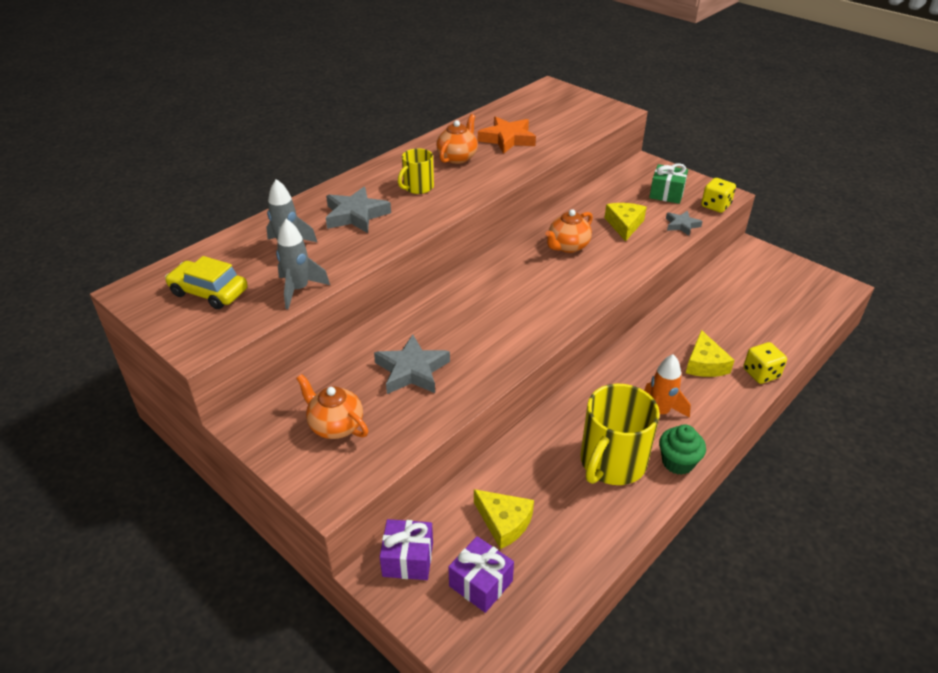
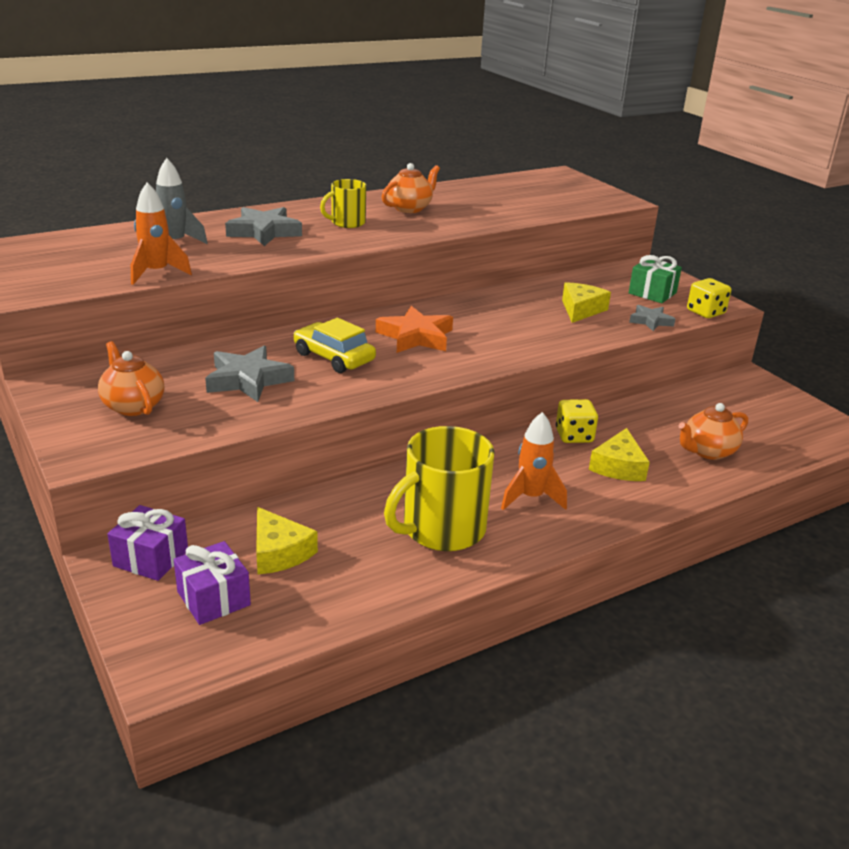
camera: 15 degrees right, 10 degrees down
yellow car [165,256,248,309] -> yellow car moved to [294,318,376,373]
grey rocket [276,219,330,309] -> orange rocket [131,182,192,285]
orange star [478,116,536,154] -> orange star moved to [376,306,453,353]
orange teapot [545,209,593,253] -> orange teapot moved to [679,403,748,460]
green cupcake [659,424,706,475] -> none
yellow dice [743,342,787,384] -> yellow dice moved to [556,399,598,443]

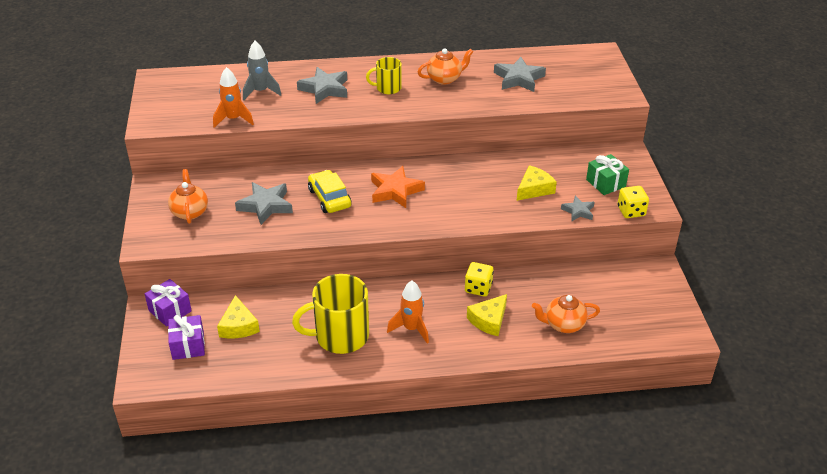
camera: 25 degrees right, 10 degrees up
none -> grey star [494,57,546,92]

